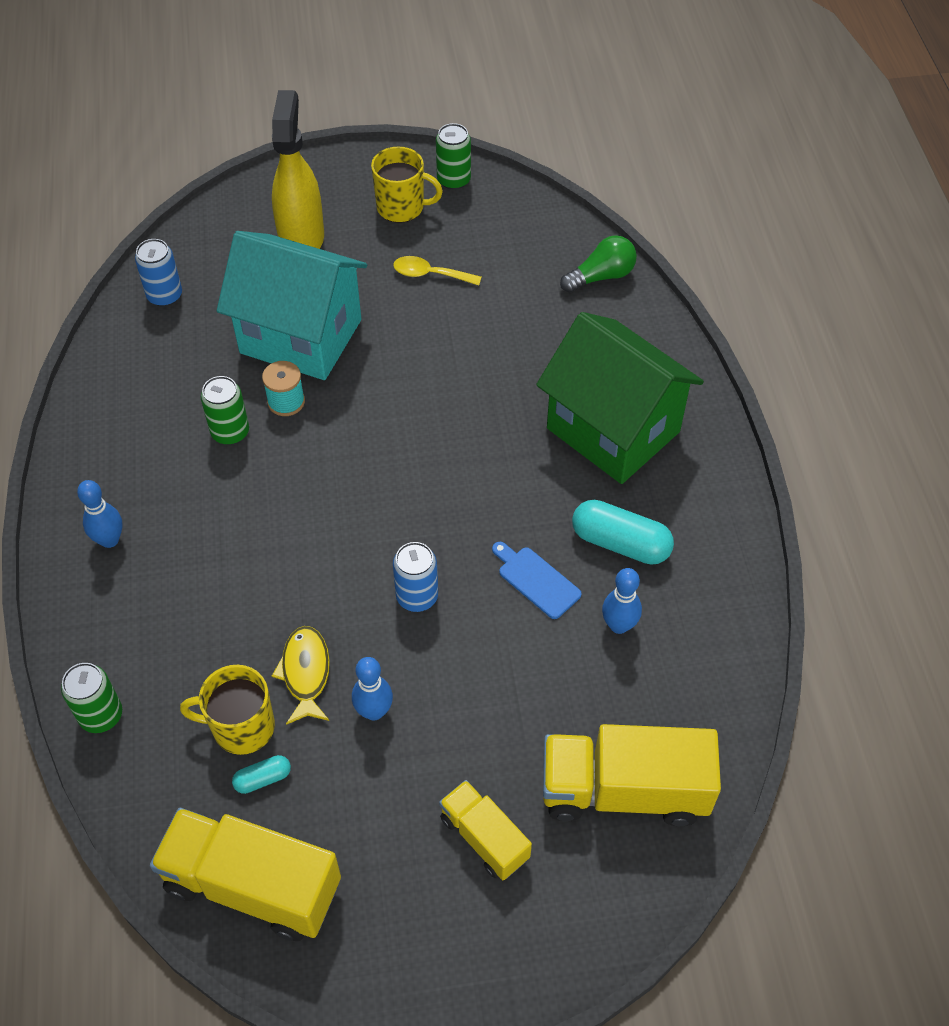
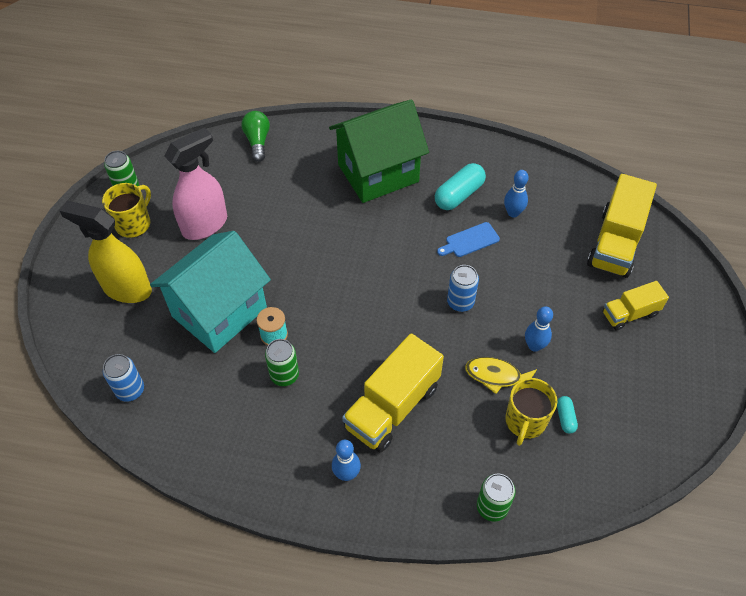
camera: 70 degrees left, 0 degrees up
yellow truck [150,808,341,941] -> yellow truck moved to [342,333,444,452]
yellow spoon [393,256,482,285] -> pink spray bottle [164,127,227,240]

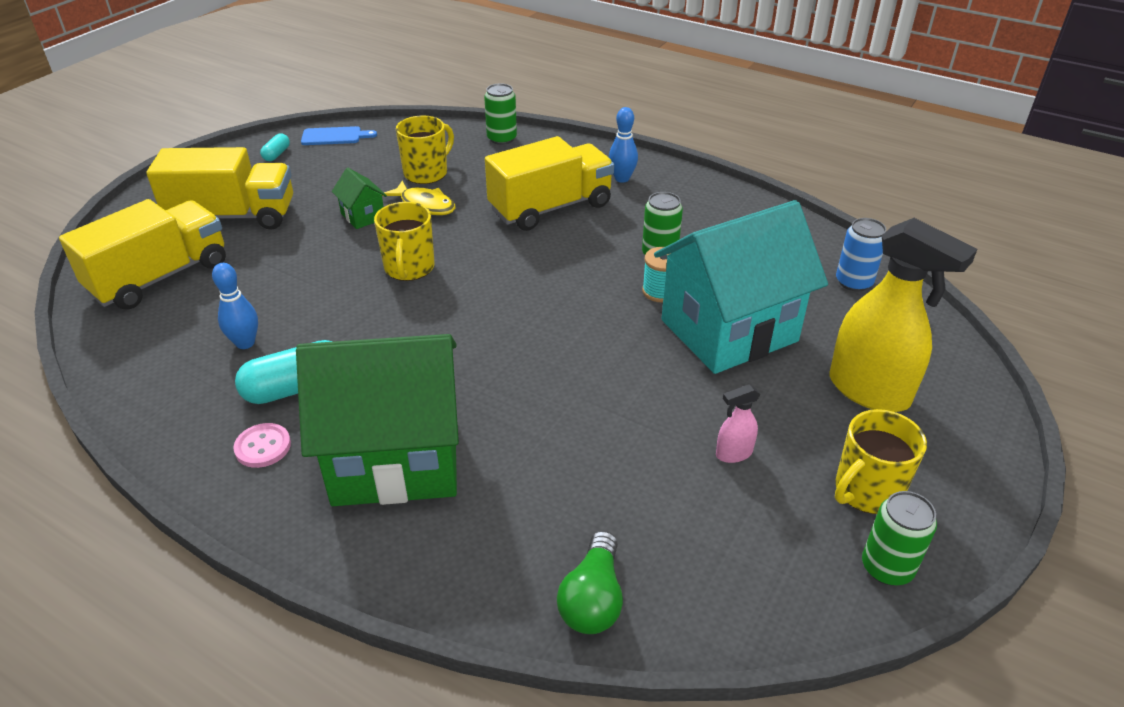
camera: 160 degrees left, 15 degrees down
pink spray bottle [164,127,227,240] -> pink spray bottle [716,384,760,463], size x0.44
blue cutting board [437,222,500,257] -> blue cutting board moved to [301,126,377,145]
blue can [447,265,479,312] -> yellow mug [374,202,434,281]
blue bowling pin [525,306,553,352] -> green house [332,168,387,229]
turquoise capsule [557,396,578,434] -> turquoise capsule moved to [260,134,290,161]
yellow truck [603,281,669,330] -> yellow truck [146,147,293,229], size x1.74
none -> pink button [233,423,291,468]

